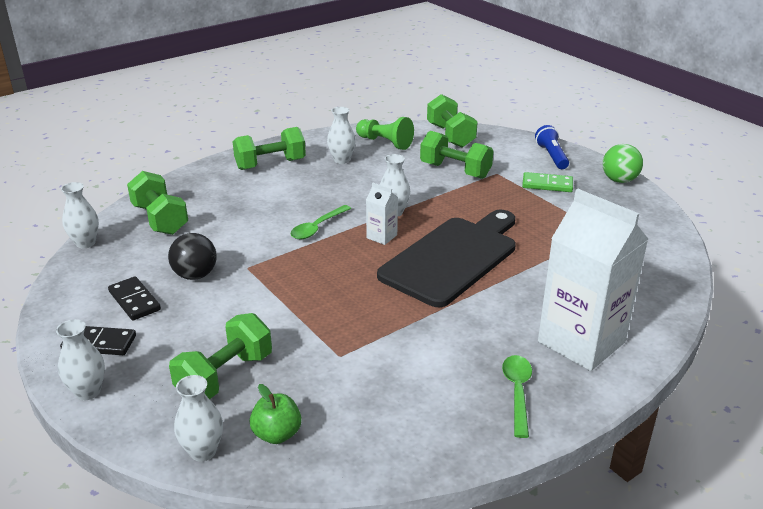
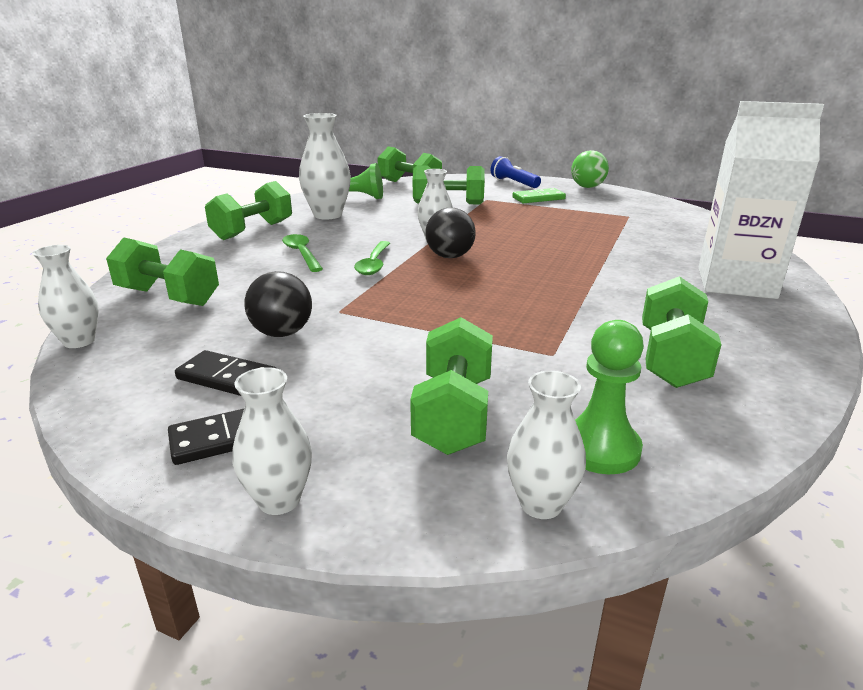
camera: 30 degrees left, 5 degrees down
green apple [249,384,301,444] -> green pawn [575,320,644,474]
white vase [327,107,356,164] -> white vase [299,113,351,220], size x1.57
white carton [366,183,398,245] -> black ball [425,207,476,258]
black cutting board [377,210,516,307] -> none
green spoon [502,355,532,438] -> green spoon moved to [282,234,323,272]
none -> green dumbbell [642,276,721,388]

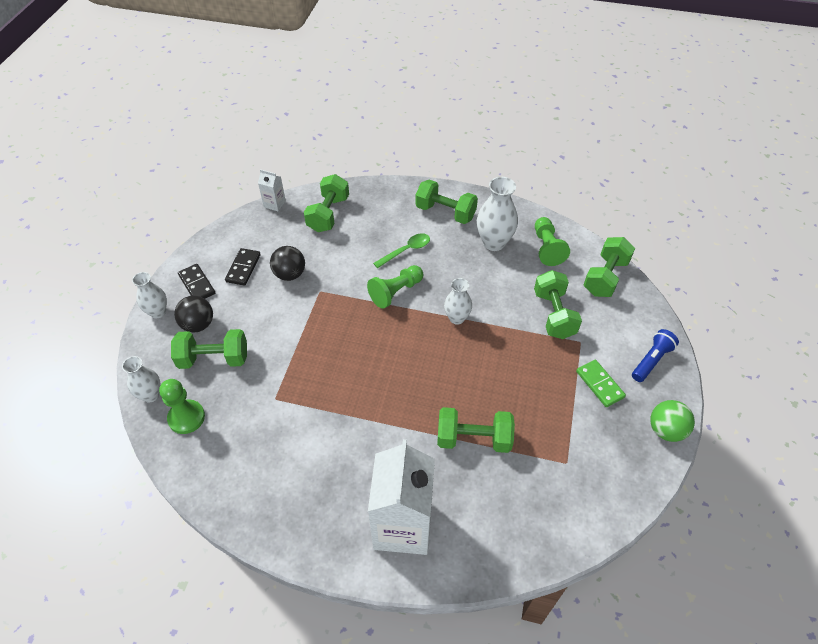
camera: 80 degrees right, 25 degrees up
white vase [32,245,99,348] -> white carton [258,169,286,211]
green spoon [354,241,390,275] -> green pawn [367,265,424,309]
black ball [425,207,476,258] -> black ball moved to [174,296,213,332]
green dumbbell [642,276,721,388] -> green dumbbell moved to [437,407,515,453]

